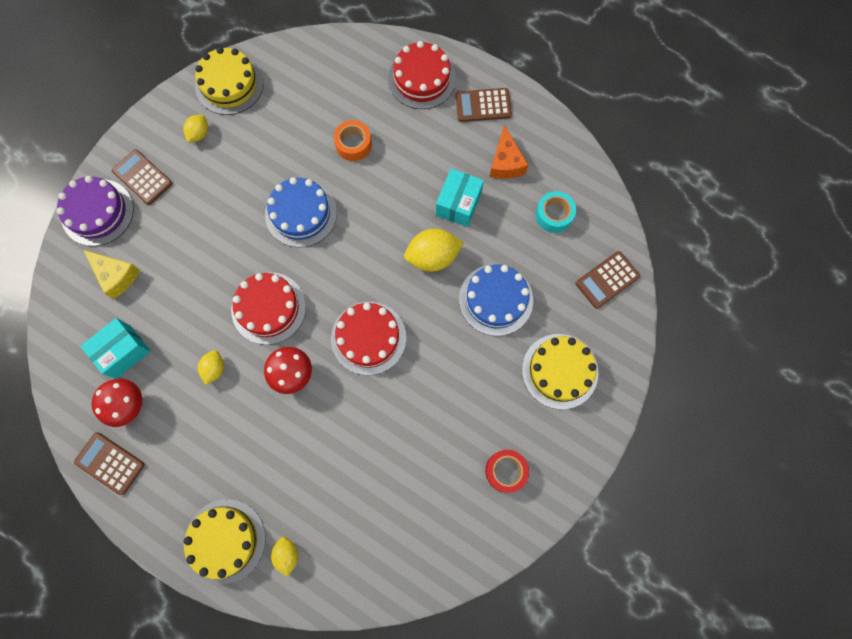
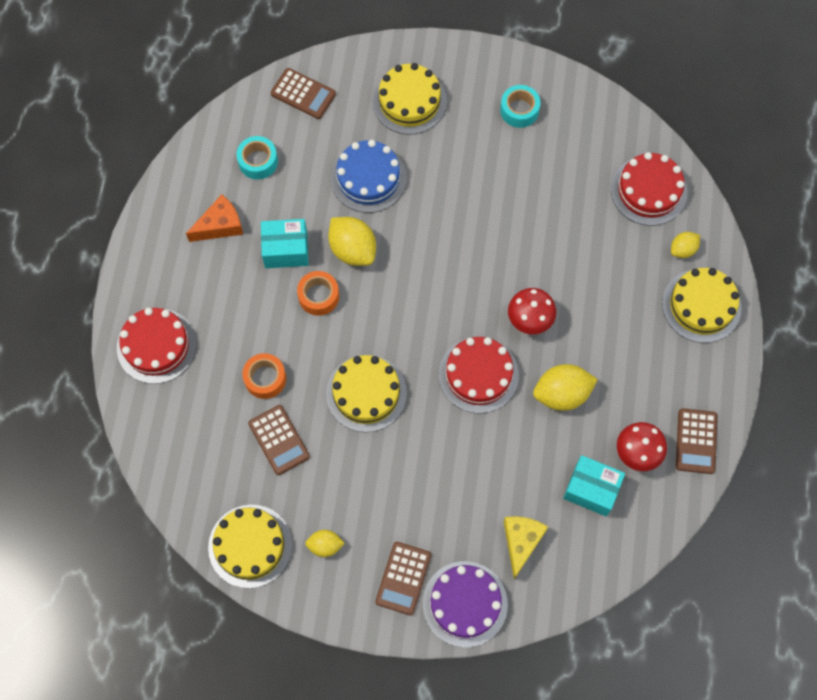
camera: 115 degrees left, 5 degrees down
yellow lemon [198,350,224,385] -> yellow lemon [533,364,598,411], size x1.76
blue cake [265,177,337,247] -> yellow cake [326,355,407,432]
red cake [331,302,406,375] -> red cake moved to [611,152,687,226]
brown calculator [455,88,512,122] -> brown calculator moved to [248,405,310,475]
red tape [485,450,529,493] -> turquoise tape [500,85,540,128]
none -> orange tape [297,271,339,316]

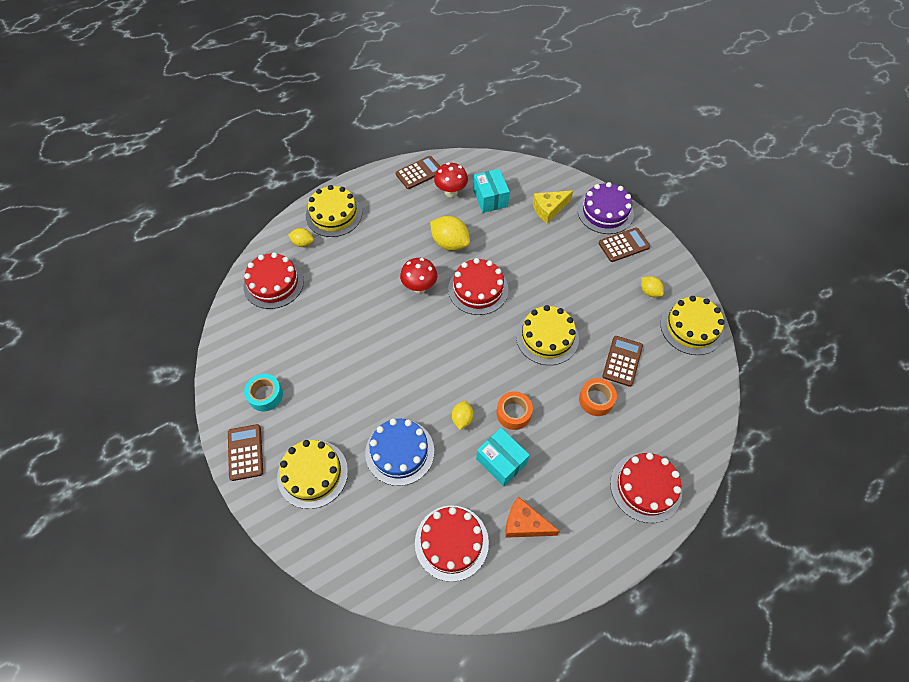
camera: 130 degrees left, 10 degrees down
turquoise tape [237,136,278,179] -> red cake [415,505,489,582]
brown calculator [271,68,336,119] -> brown calculator moved to [228,424,263,481]
yellow lemon [328,217,376,266] -> yellow lemon [452,401,474,430], size x0.57

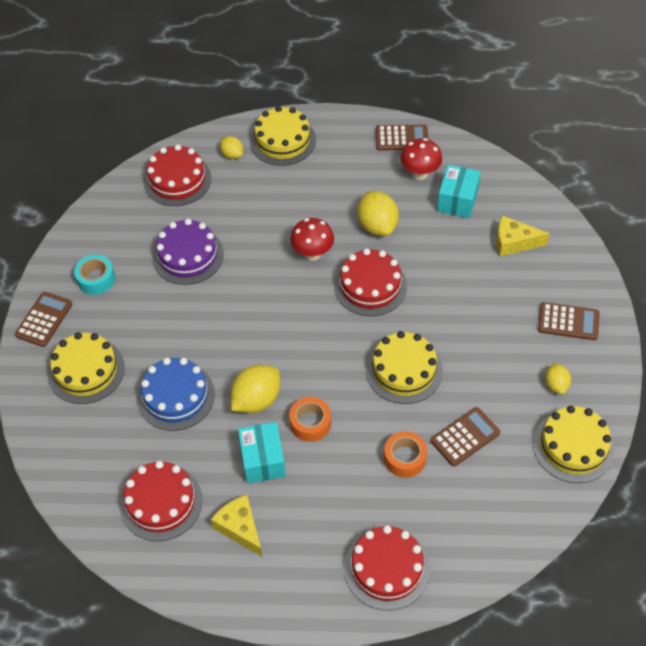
camera: 35 degrees right, 5 degrees down
yellow lemon [452,401,474,430] -> yellow lemon [231,365,280,413], size x1.76
orange cheese [506,496,560,538] -> yellow cheese [211,495,262,556]
purple cake [577,182,634,234] -> purple cake moved to [152,219,224,285]

